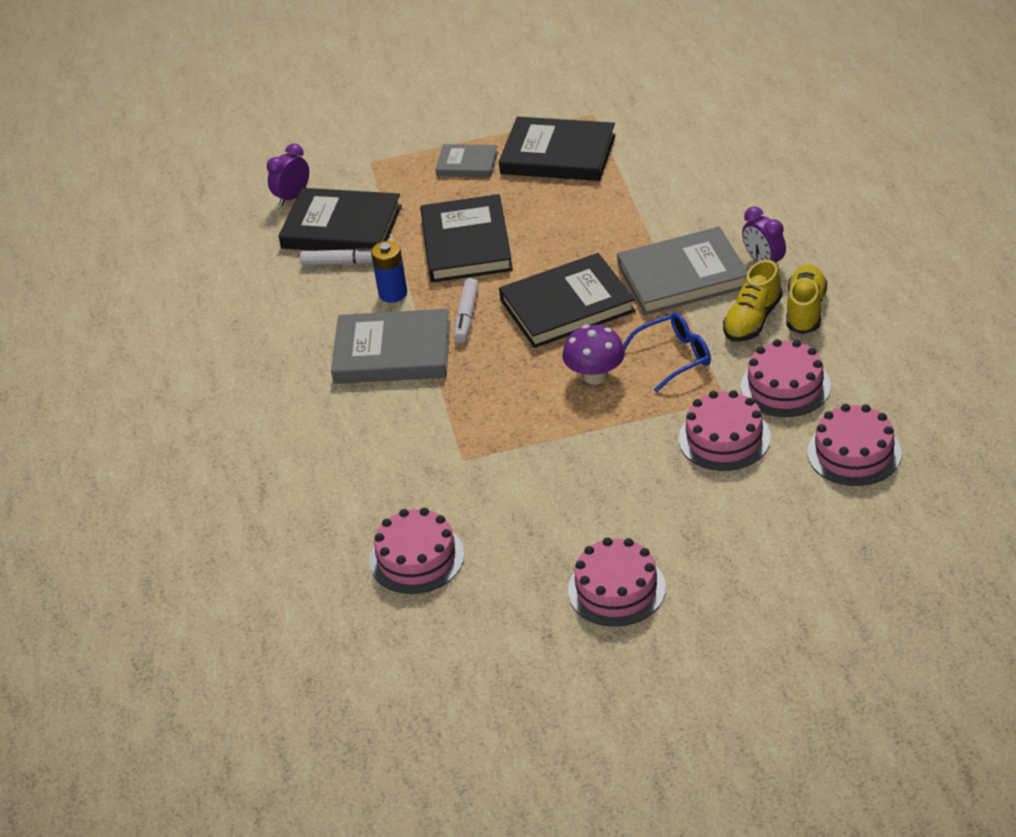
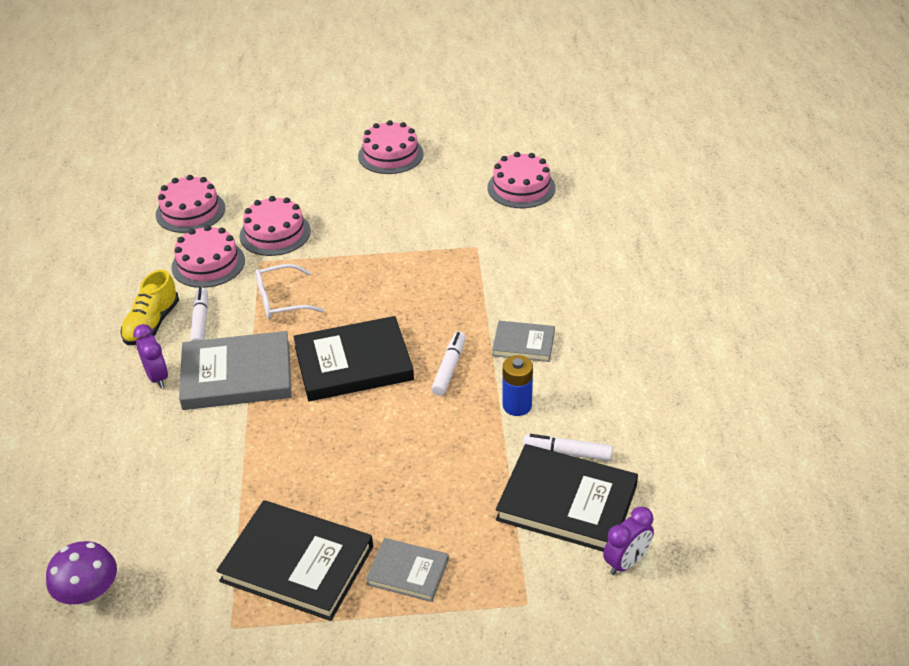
camera: 175 degrees left, 0 degrees up
grey book [331,309,450,384] -> grey book [492,321,555,362], size x0.55
black book [420,194,513,283] -> none
purple mushroom [563,325,625,385] -> purple mushroom moved to [46,541,117,606]
blue glasses [623,312,711,392] -> white glasses [255,264,324,319]
yellow shoe [723,260,783,342] -> white marker [190,288,208,341]

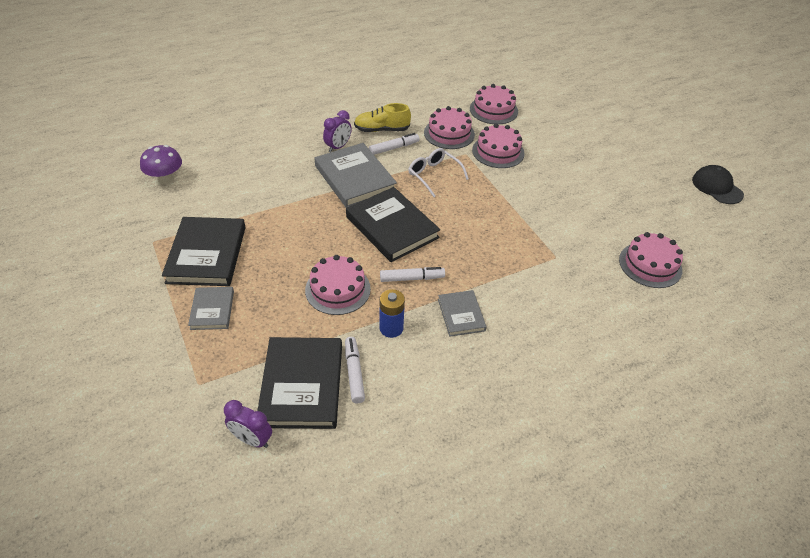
camera: 65 degrees right, 5 degrees up
pink cake [358,120,424,174] -> pink cake moved to [305,255,371,315]
none -> black cap [692,165,744,204]

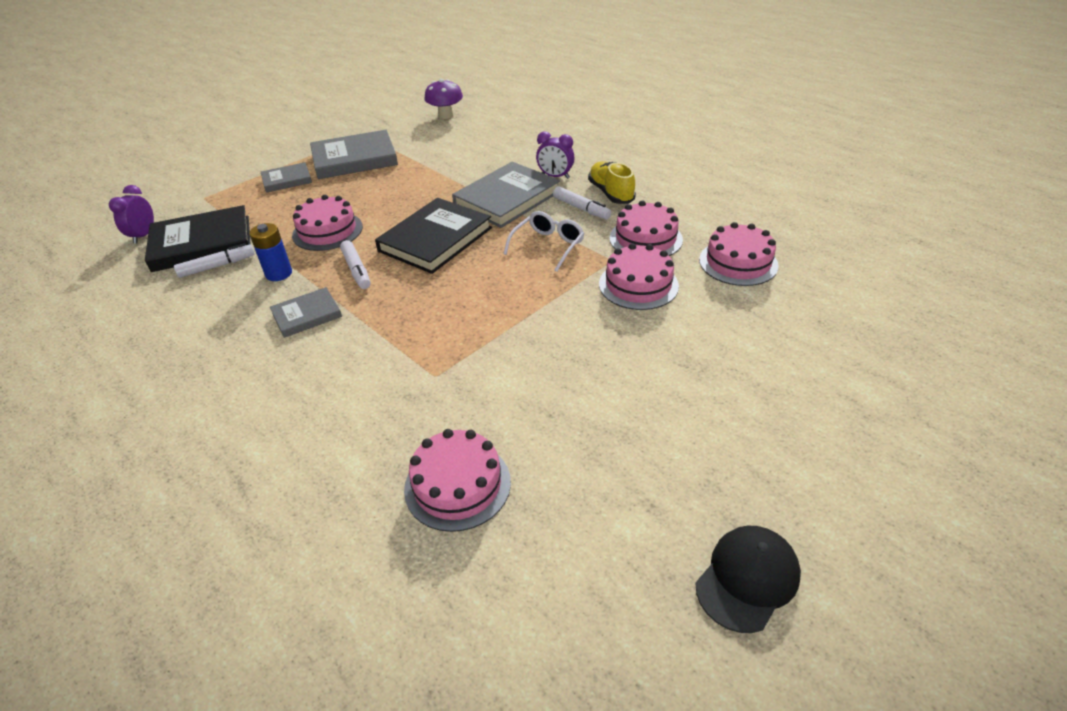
camera: 75 degrees right, 5 degrees down
black book [162,217,246,286] -> grey book [310,130,398,179]

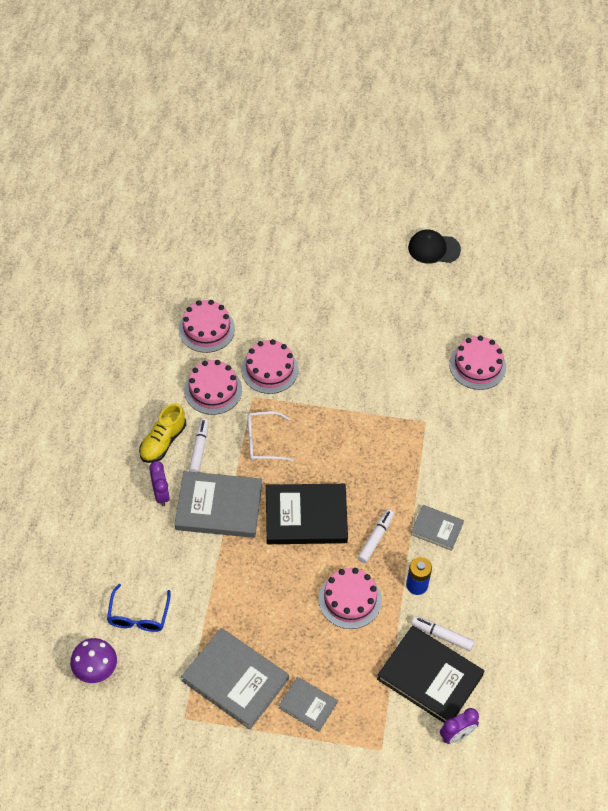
camera: 130 degrees left, 15 degrees up
none -> blue glasses [107,584,171,632]

